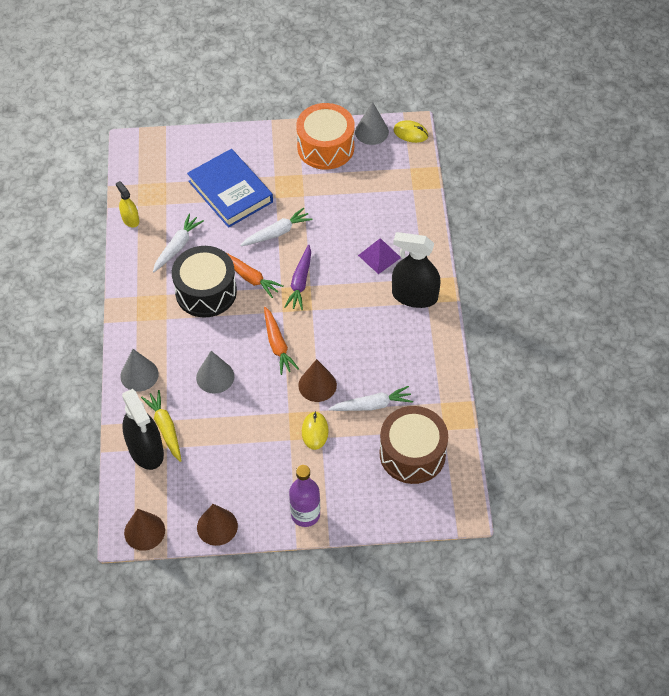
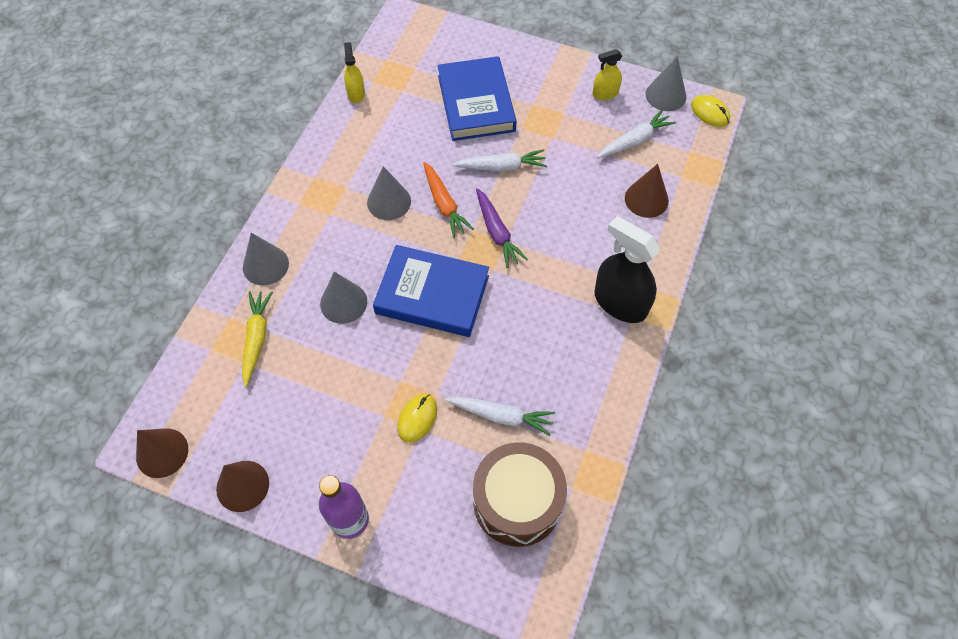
camera: 25 degrees right, 5 degrees up
black spray bottle [122,389,164,470] -> none
white carrot [153,214,204,272] -> white carrot moved to [597,109,676,158]
black drum [172,246,237,318] -> grey cone [367,166,411,220]
orange carrot [264,307,299,375] -> blue book [373,245,489,337]
purple carrot [284,245,311,310] -> purple carrot turned 60 degrees counterclockwise [476,188,528,268]
orange drum [296,103,355,170] -> yellow spray bottle [593,49,622,100]
brown cone [298,359,337,402] -> brown cone moved to [625,164,669,218]
purple pyramid [358,238,401,274] -> none

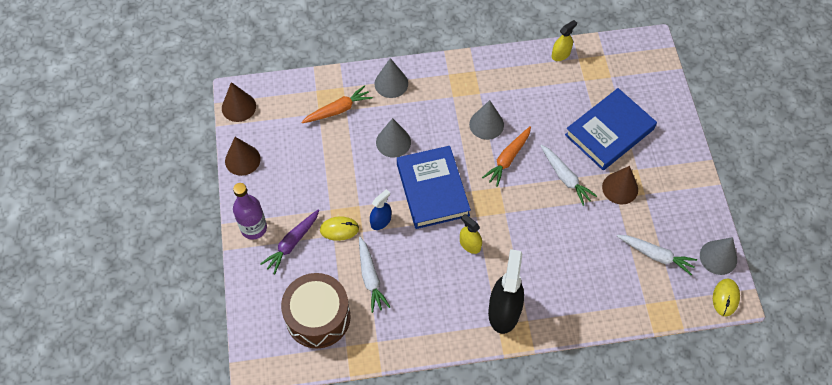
camera: 60 degrees right, 0 degrees up
yellow carrot [242,291,273,387] -> orange carrot [301,85,373,123]
purple carrot [476,188,528,268] -> purple carrot moved to [260,209,319,274]
yellow spray bottle [593,49,622,100] -> yellow spray bottle moved to [460,214,482,254]
brown cone [625,164,669,218] -> brown cone moved to [602,166,638,204]
none -> blue spray bottle [370,189,391,230]

